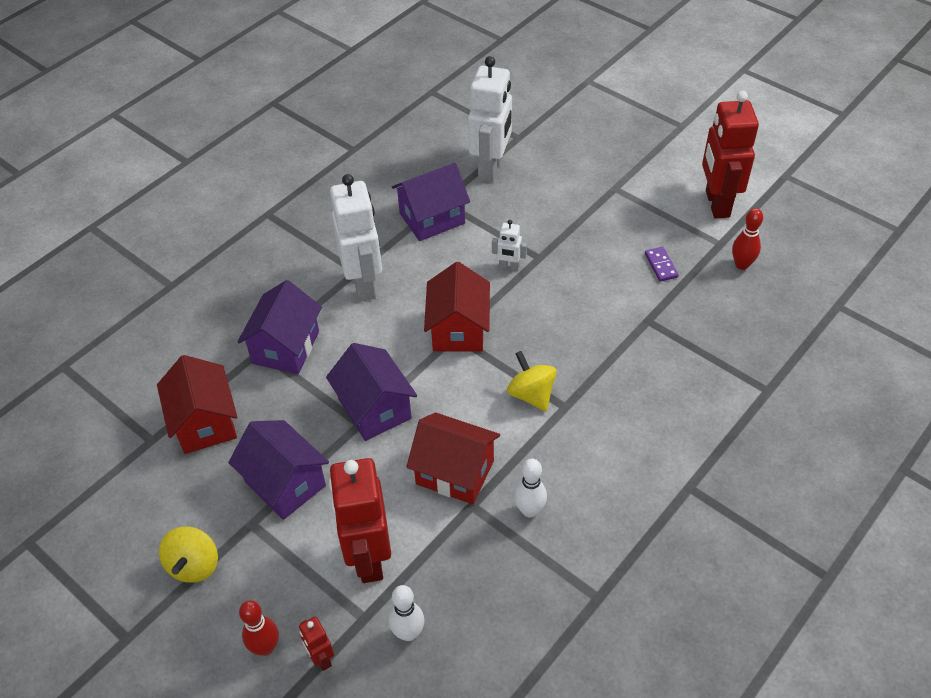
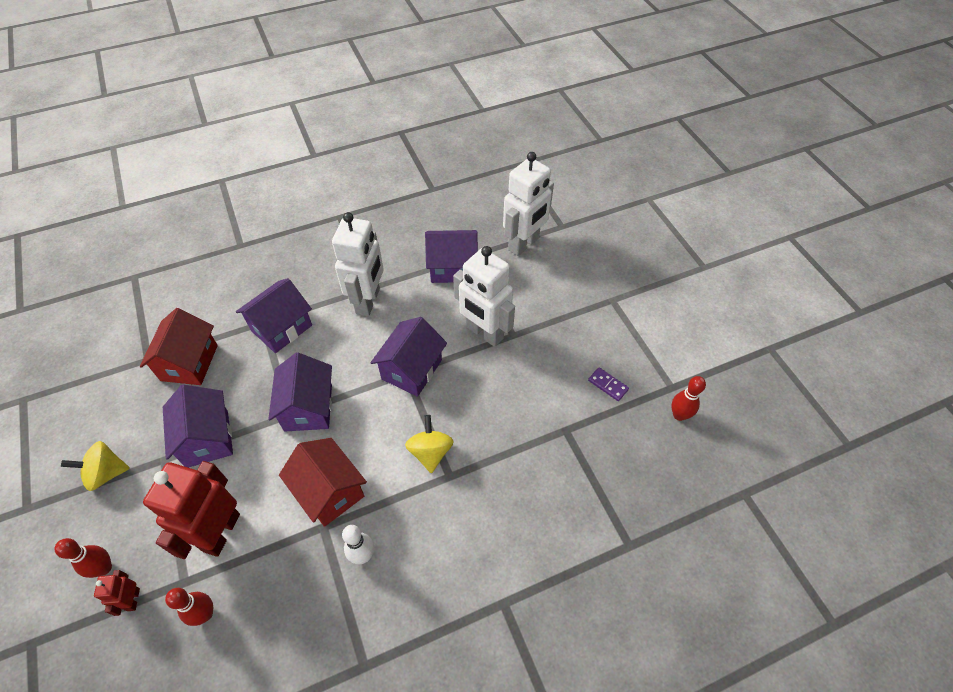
camera: 25 degrees right, 5 degrees up
yellow spinning top [159,526,218,583] -> yellow spinning top turned 45 degrees clockwise [61,441,130,491]
white bowling pin [389,585,424,641] -> red bowling pin [165,588,213,626]
red house [424,262,490,352] -> purple house [370,317,447,397]
white robot [492,220,527,271] -> white robot [453,246,515,347], size x2.22
purple domino [645,247,679,282] -> purple domino turned 60 degrees counterclockwise [588,367,629,401]
red robot [702,91,759,219] -> none

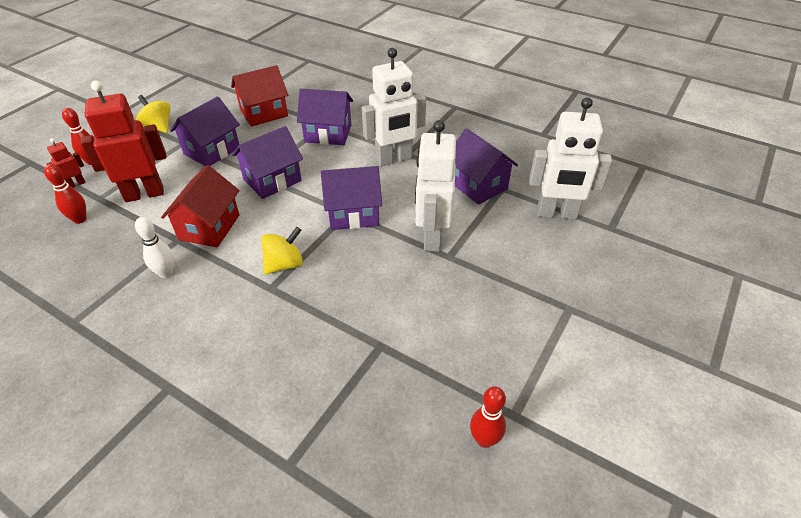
camera: 55 degrees right, 10 degrees down
purple domino [588,367,629,401] -> none

